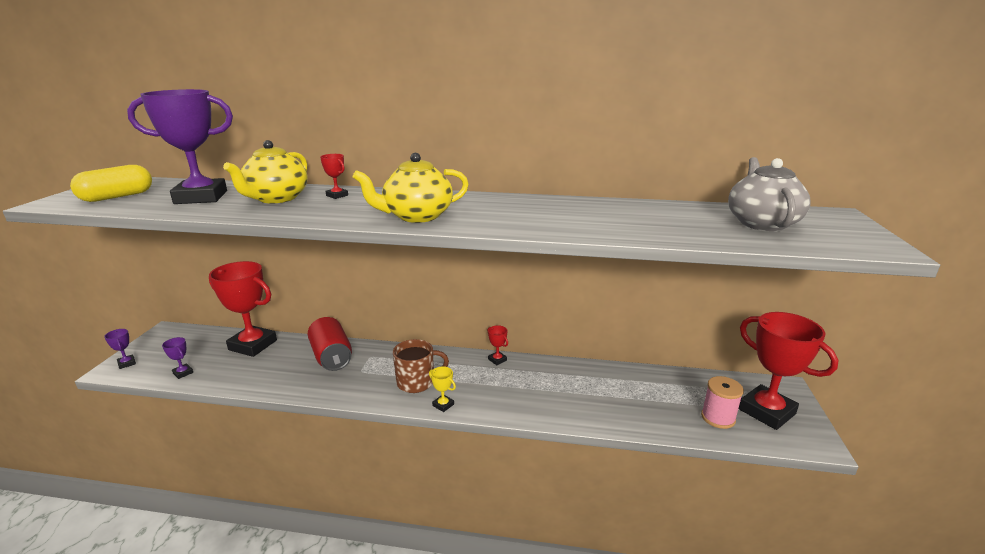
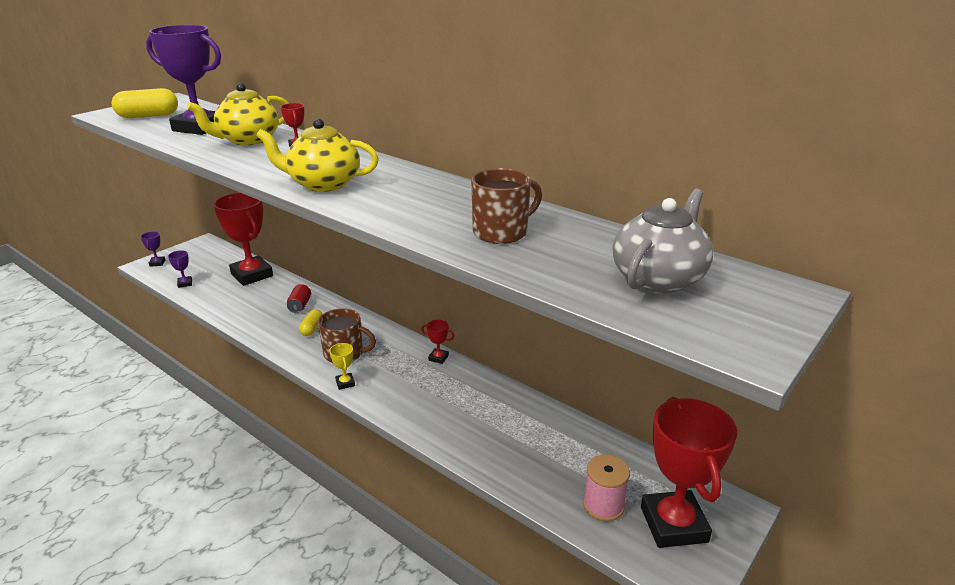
camera: 30 degrees right, 5 degrees up
red can [308,317,352,371] -> red can [287,284,311,313], size x0.52
red trophy [488,325,508,365] -> red trophy turned 60 degrees counterclockwise [421,320,455,364]
none -> yellow capsule [299,309,322,336]
none -> brown mug [471,168,542,244]

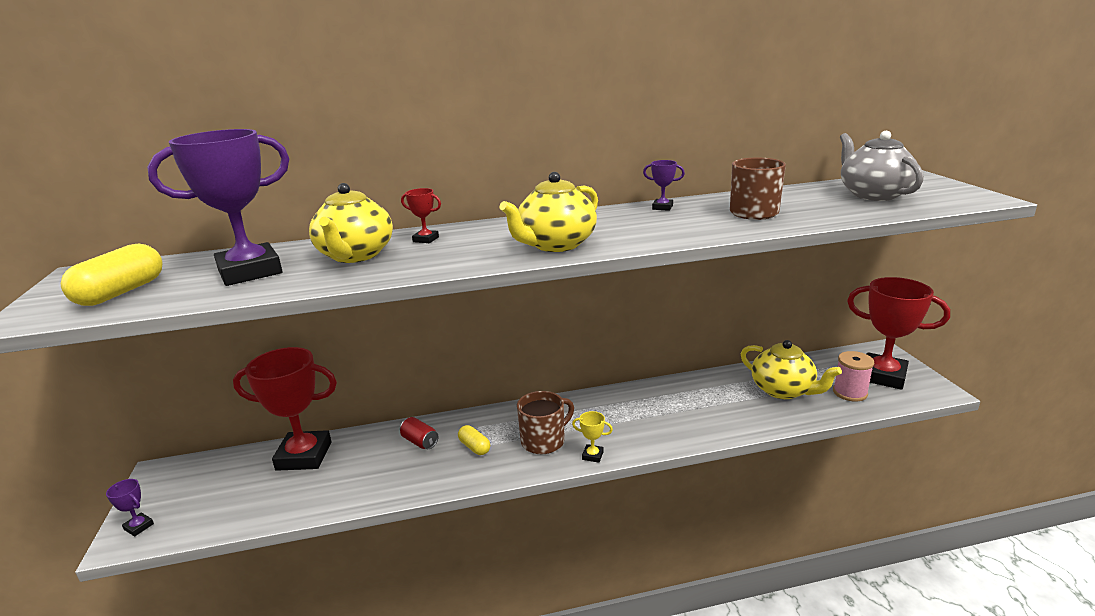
camera: 50 degrees left, 5 degrees down
purple trophy [168,250,192,288] -> purple trophy moved to [643,160,685,211]
red trophy [421,320,455,364] -> none
none -> yellow teapot [741,340,842,399]

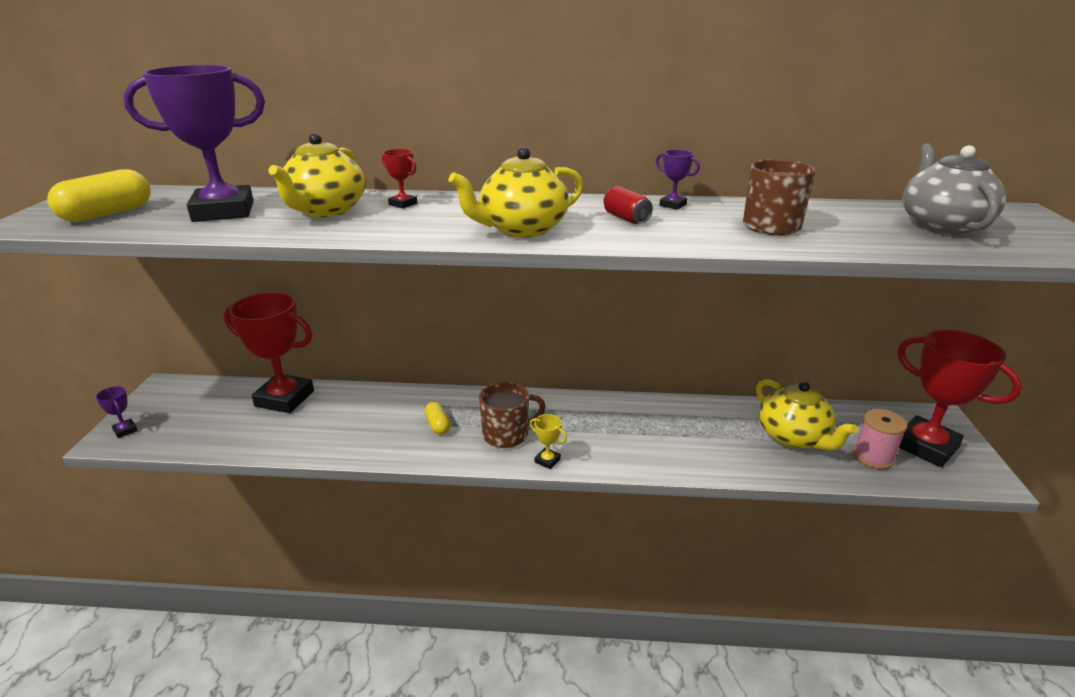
camera: 15 degrees right, 5 degrees up
red can [400,417,438,449] -> red can moved to [603,186,653,224]

